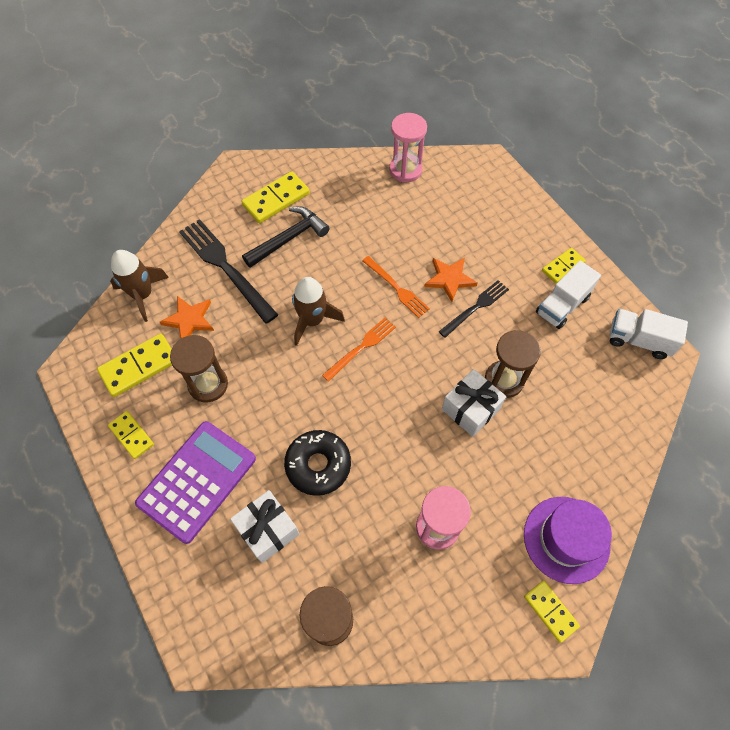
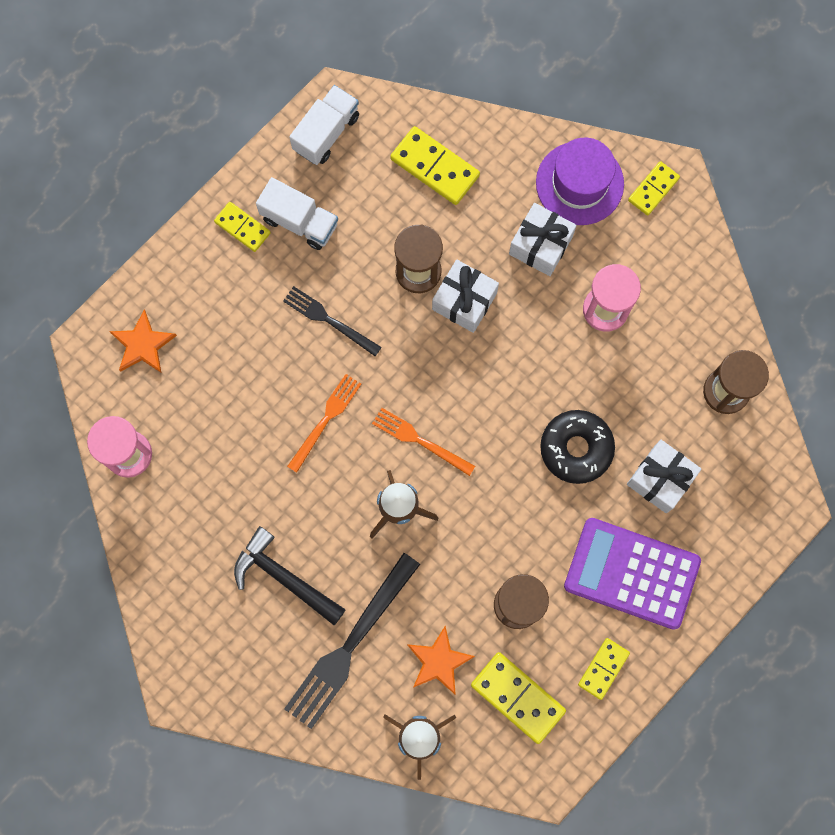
camera: 105 degrees left, 15 degrees up
yellow domino [241,171,310,223] -> yellow domino moved to [390,126,480,205]
orange star [424,258,477,302] -> orange star moved to [109,310,177,373]
white truck [609,309,688,359] -> white truck turned 150 degrees counterclockwise [289,85,359,165]
none -> white gift [509,203,577,276]

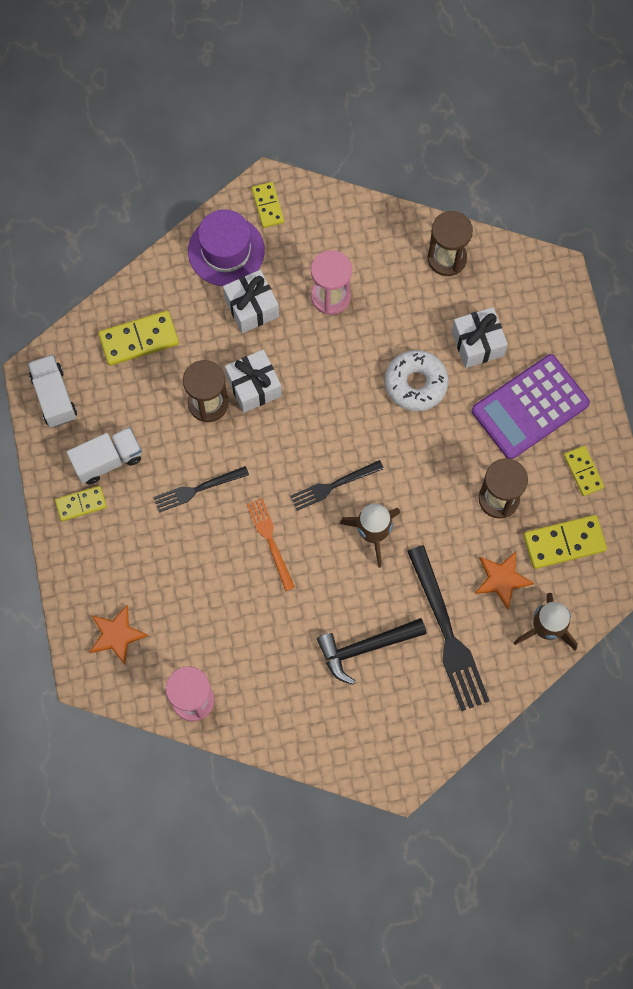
camera: 55 degrees left, 5 degrees down
orange fork [372,408,475,476] -> black fork [290,460,384,511]
black donut [540,410,615,484] -> white donut [385,350,449,411]

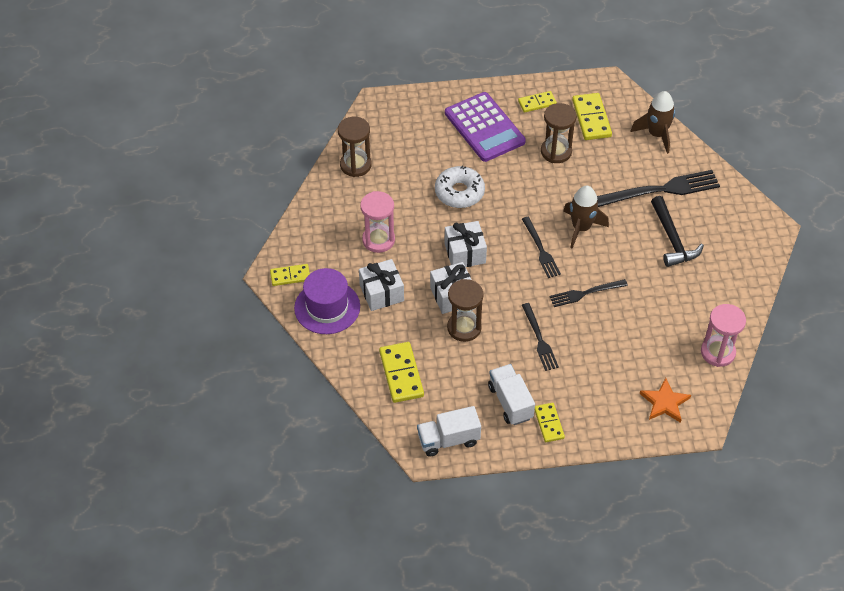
camera: 85 degrees left, 20 degrees down
orange fork [247,498,295,591] -> black fork [549,279,628,307]
white gift [452,307,508,368] -> white gift moved to [444,221,487,267]
orange star [475,551,534,610] -> none

